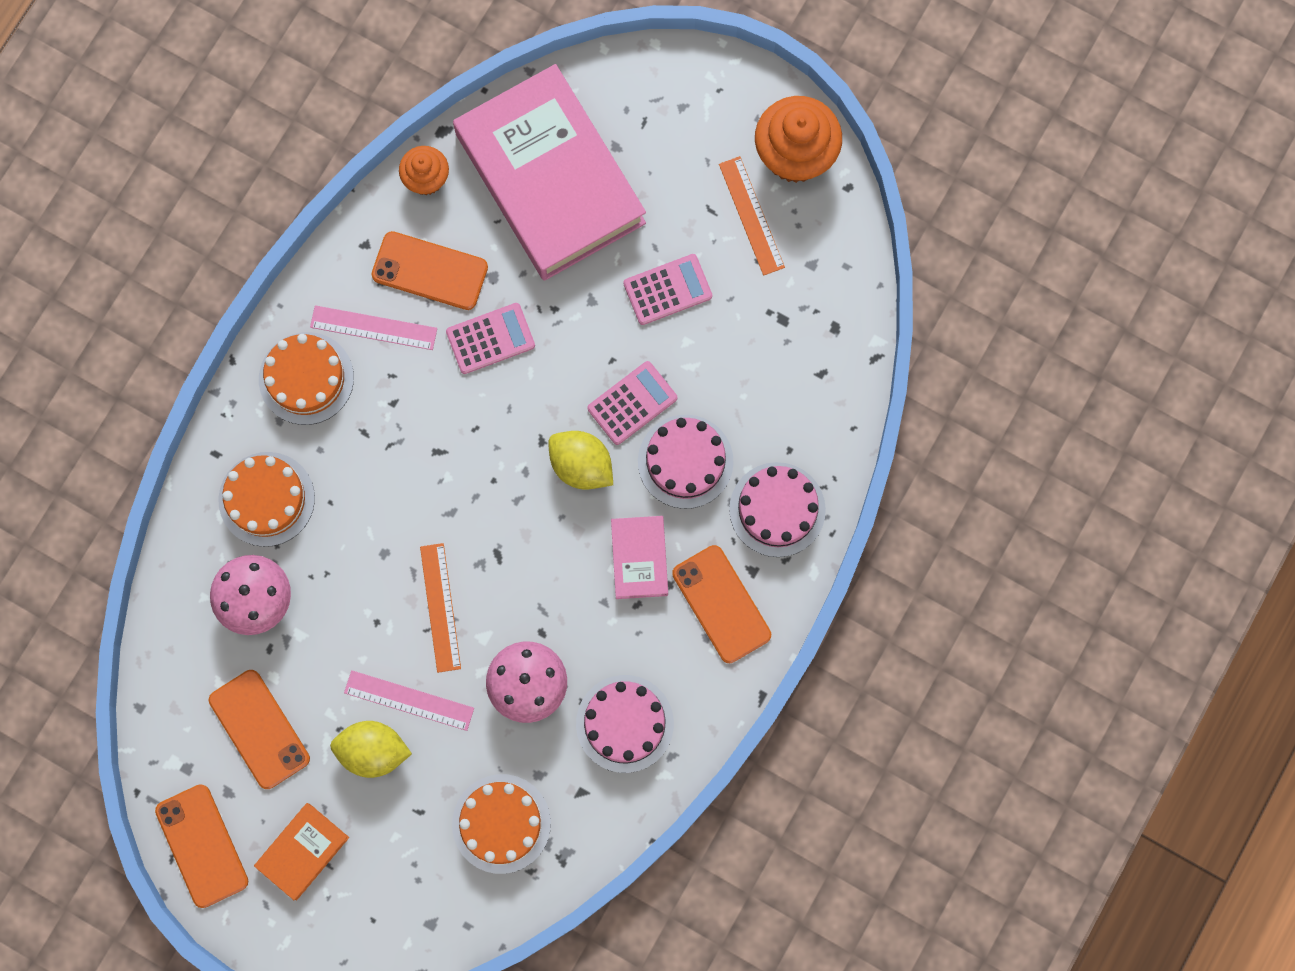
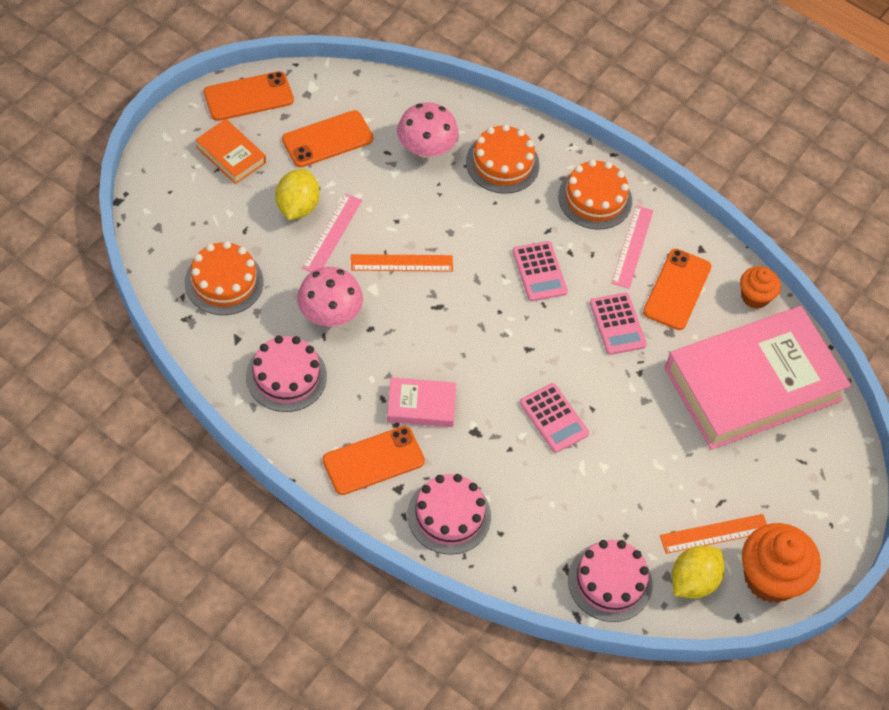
camera: 90 degrees right, 20 degrees down
yellow lemon [548,431,613,490] -> yellow lemon moved to [672,546,725,599]
pink calculator [623,254,712,325] -> pink calculator moved to [513,241,568,301]
pink cake [638,415,734,509] -> pink cake moved to [568,540,653,622]

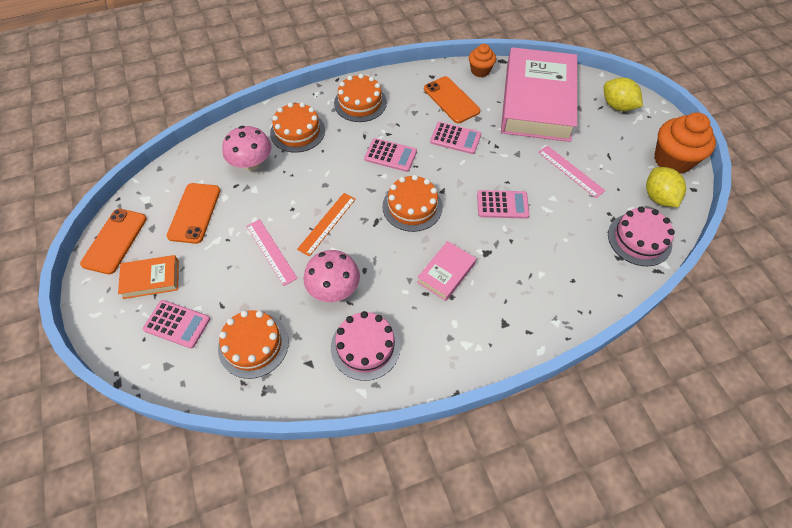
camera: 50 degrees left, 0 degrees up
yellow lemon [276,169,320,220] -> yellow lemon moved to [604,78,643,111]
orange phone [322,426,425,495] -> none
pink cake [407,474,491,555] -> none
pink ruler [611,205,654,289] -> pink ruler moved to [538,146,606,198]
orange ruler [660,514,767,554] -> none
none -> pink calculator [143,300,210,349]
none -> orange cake [382,175,443,232]

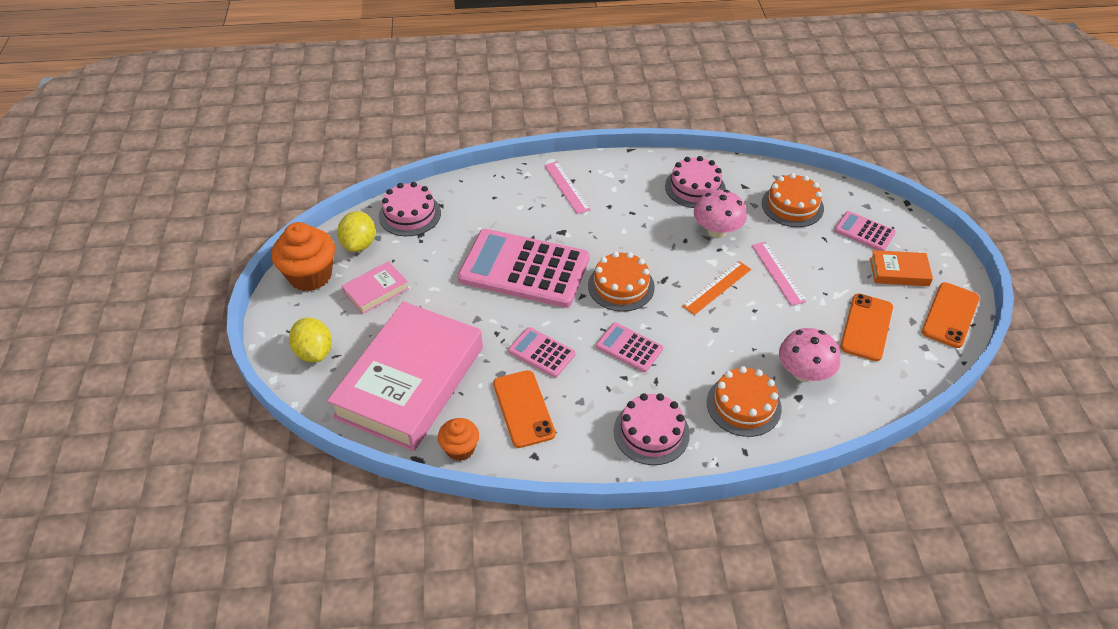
camera: 165 degrees left, 10 degrees down
orange cake [334,74,387,122] -> pink cake [614,393,690,465]
pink book [417,241,476,301] -> pink book moved to [342,261,409,314]
pink calculator [477,190,530,219] -> pink calculator [458,229,589,308], size x2.15
pink ruler [538,146,606,198] -> pink ruler moved to [544,161,591,214]

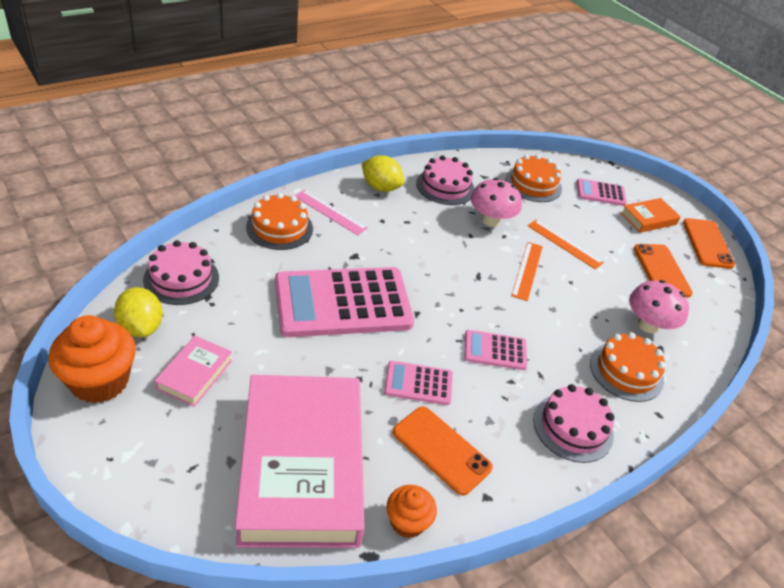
camera: 35 degrees left, 5 degrees down
yellow lemon [289,318,332,362] -> yellow lemon moved to [362,155,404,192]
orange cake [588,251,655,312] -> orange cake moved to [246,193,313,250]
pink ruler [752,242,806,306] -> orange ruler [527,220,604,270]

